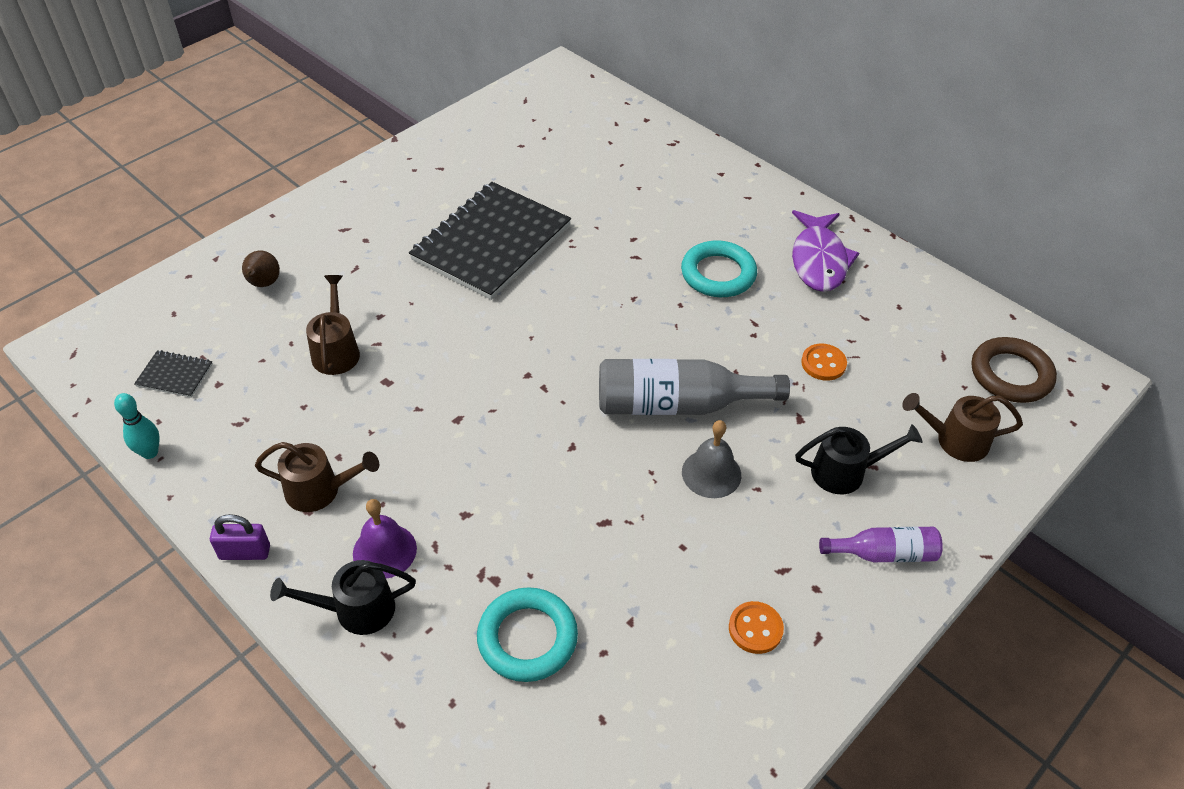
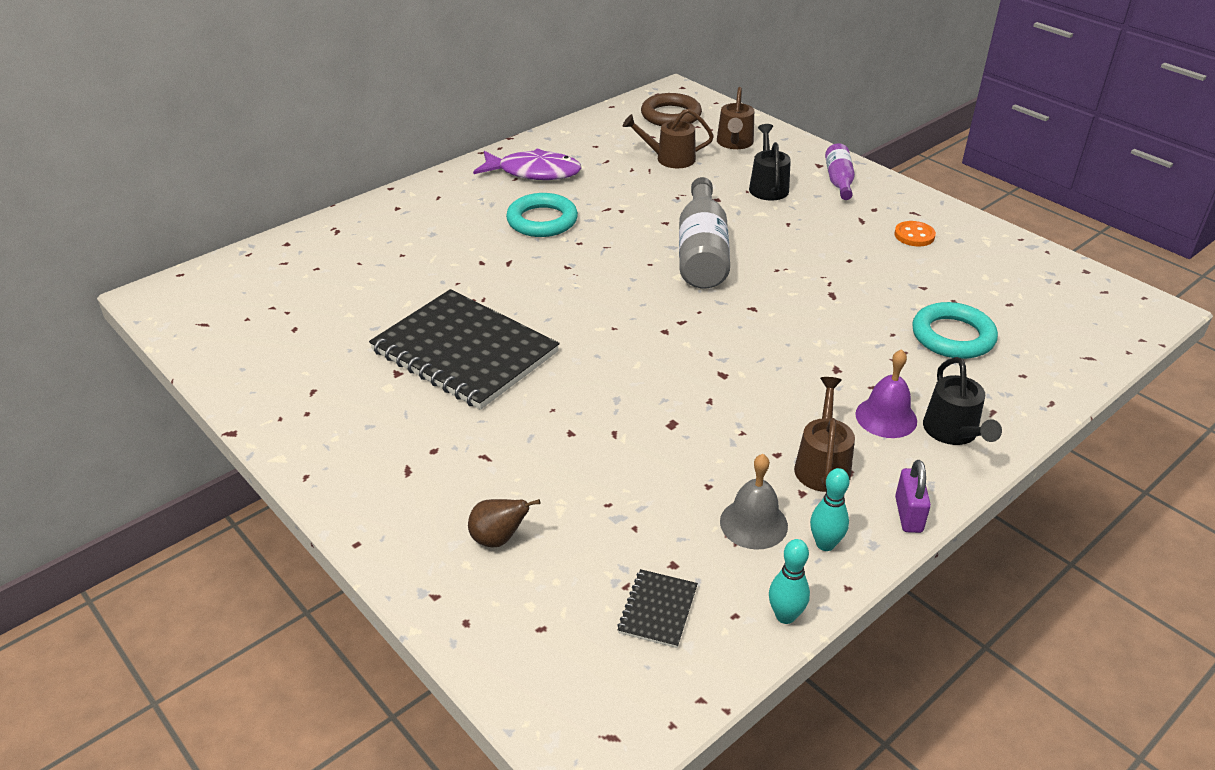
camera: 85 degrees left, 10 degrees down
brown watering can [306,275,360,375] -> brown watering can moved to [623,109,714,168]
grey bell [682,420,741,498] -> grey bell moved to [720,454,788,550]
orange button [801,344,847,381] -> none
none -> turquoise bowling pin [810,468,850,551]

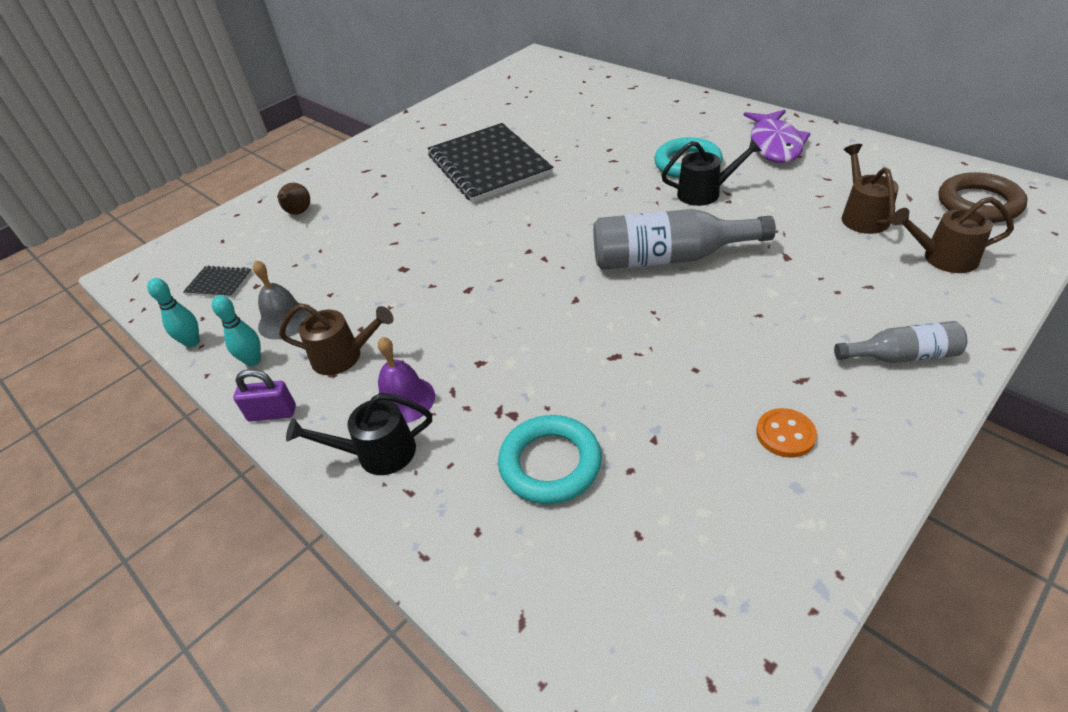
camera: 90 degrees right, 5 degrees up
black notebook [369,289,560,410] -> black notebook turned 60 degrees counterclockwise [428,123,553,203]
black watering can [749,124,791,201] -> black watering can moved to [661,139,762,206]
purple bottle [825,143,855,200] -> grey bottle [834,321,967,363]

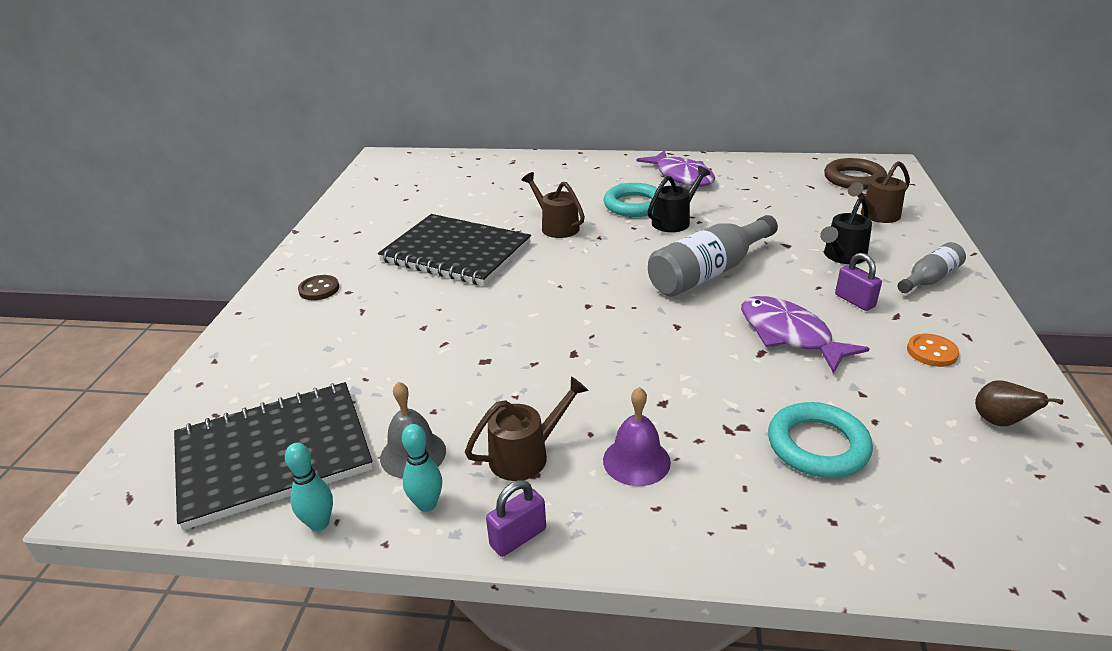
camera: 40 degrees left, 10 degrees down
black notebook [183,266,252,298] -> black notebook [174,382,373,530], size x2.46
brown pear [277,183,310,215] -> brown pear moved to [975,380,1063,427]
black watering can [286,393,432,475] -> black watering can moved to [820,197,872,264]
brown watering can [842,144,899,234] -> brown watering can moved to [522,172,585,238]
none -> brown button [298,275,339,300]
none -> purple fish [741,296,870,374]
none -> purple padlock [835,253,882,311]

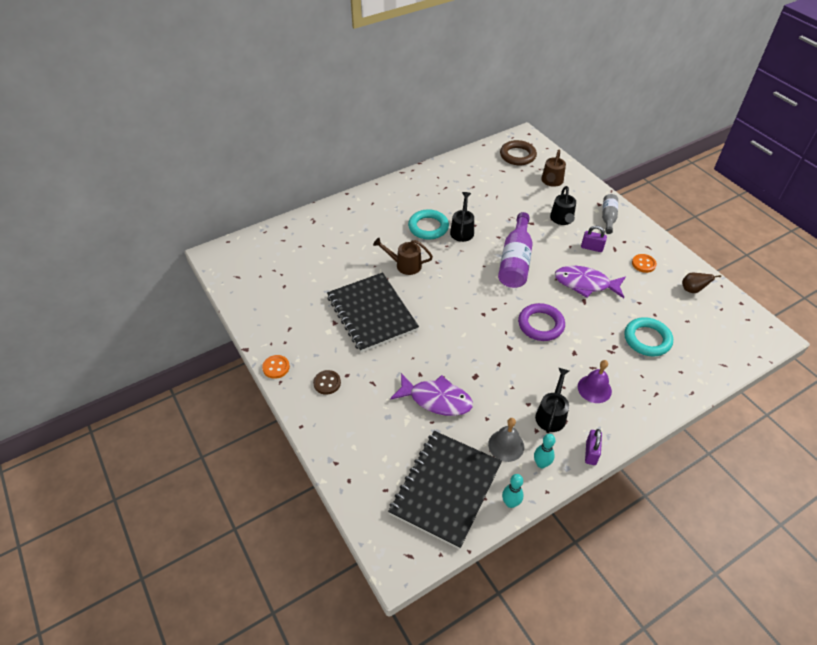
camera: 40 degrees left, 15 degrees up
black notebook [378,214,531,286] -> black notebook turned 75 degrees clockwise [327,273,419,352]
brown watering can [465,376,589,481] -> black watering can [535,368,569,433]
purple fish [637,150,715,186] -> purple fish moved to [390,373,473,416]
grey bottle [648,215,778,296] -> purple bottle [498,212,533,288]
none -> orange button [262,355,290,379]
none -> purple ring [518,303,565,341]

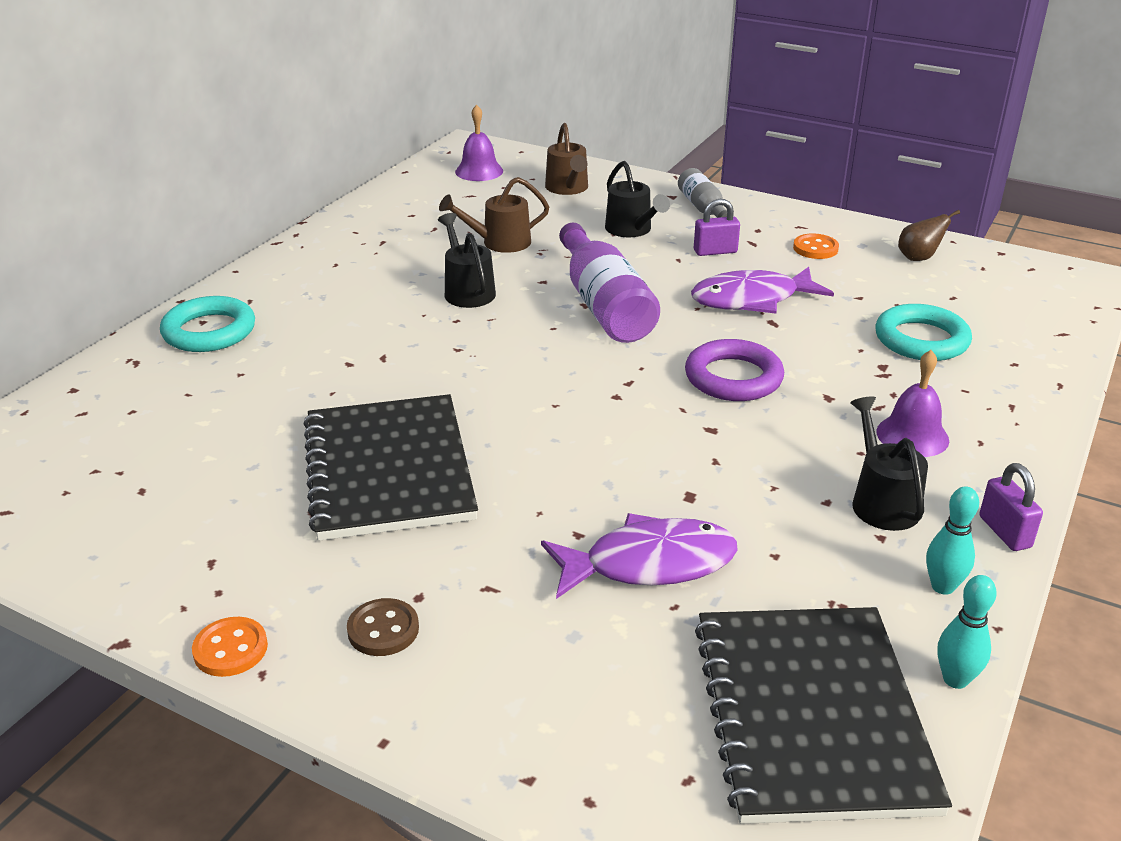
camera: 30 degrees left, 15 degrees down
black notebook [327,273,419,352] -> black notebook turned 45 degrees clockwise [304,394,478,541]
brown watering can [373,238,433,275] -> brown watering can moved to [439,177,549,253]
turquoise ring [408,209,449,240] -> turquoise ring moved to [160,296,255,352]
grey bell [488,418,524,462] -> none
brown ring [500,140,537,165] -> purple bell [455,104,503,181]

